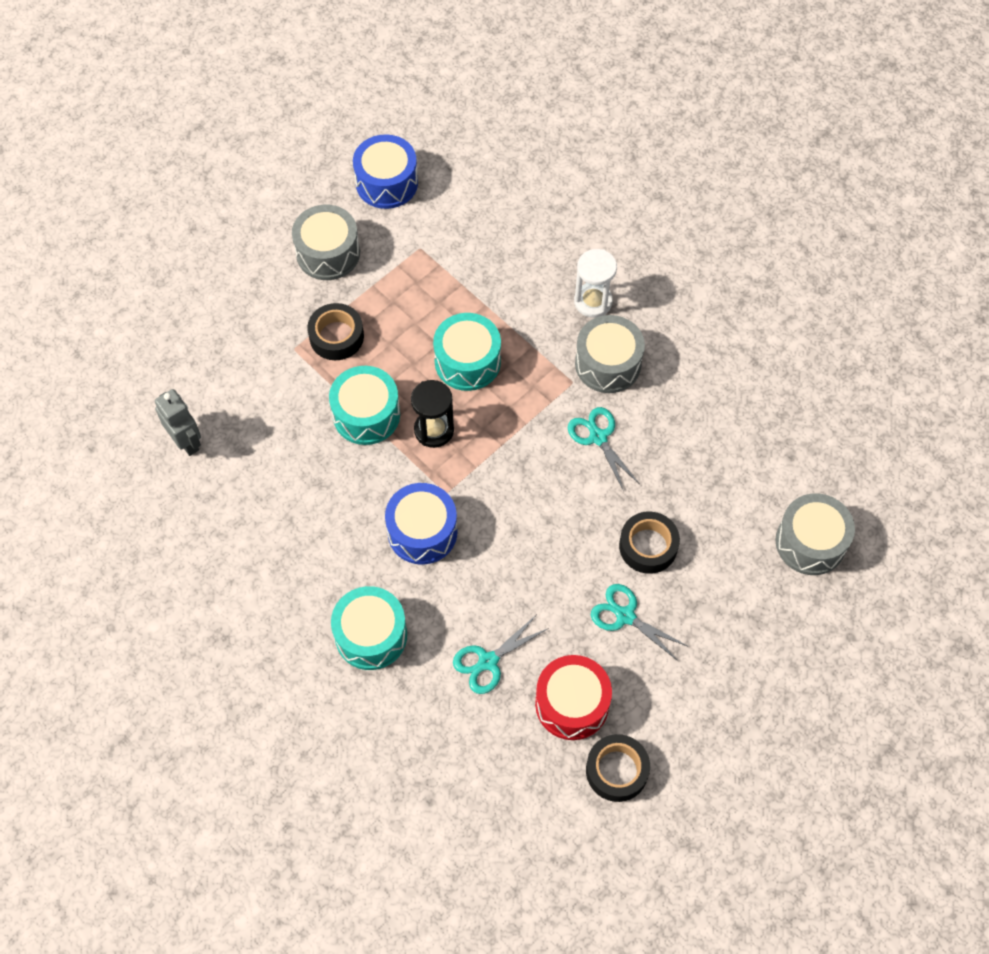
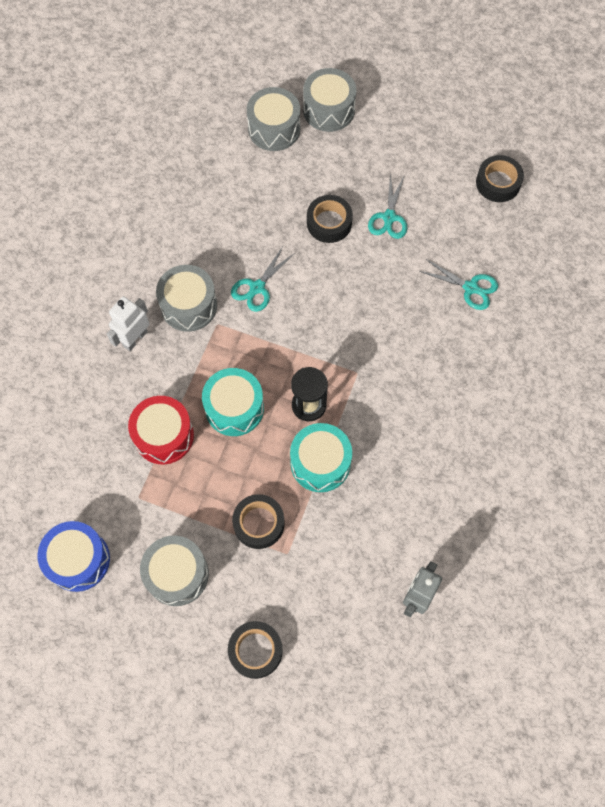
camera: 115 degrees left, 5 degrees up
turquoise drum [331,586,407,670] -> none
blue drum [385,483,458,564] -> none
red drum [535,655,612,740] -> red drum moved to [128,396,194,464]
white hourglass [574,249,617,318] -> white robot [107,296,149,351]
none -> black tape [228,621,283,679]
none -> grey drum [303,68,356,132]

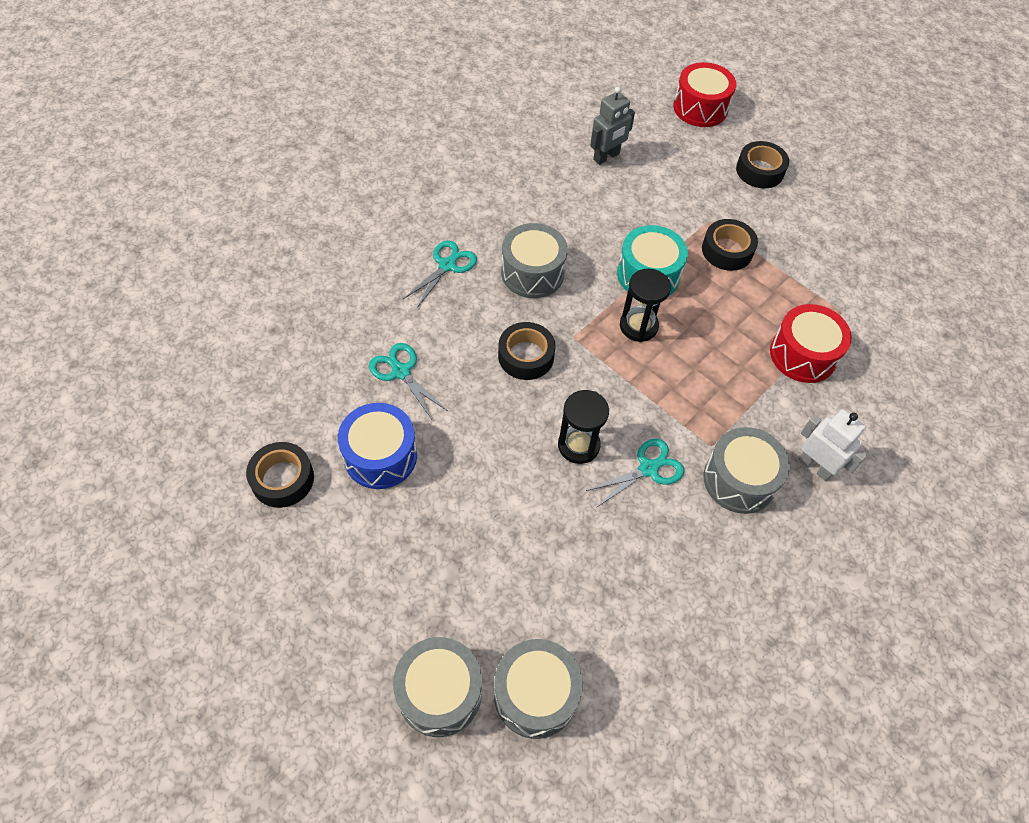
camera: 160 degrees left, 10 degrees down
blue drum [38,521,110,592] -> blue drum moved to [338,403,417,489]
white robot [107,296,149,351] -> white robot turned 105 degrees counterclockwise [799,409,867,481]
grey drum [140,536,209,606] -> grey drum moved to [501,223,568,298]
turquoise drum [202,368,264,436] -> none
black tape [307,195,353,243] -> black tape moved to [498,322,556,380]
turquoise scissors [368,173,407,239] -> turquoise scissors moved to [403,240,477,308]
none -> black hourglass [558,390,609,464]
none -> red drum [673,62,736,127]

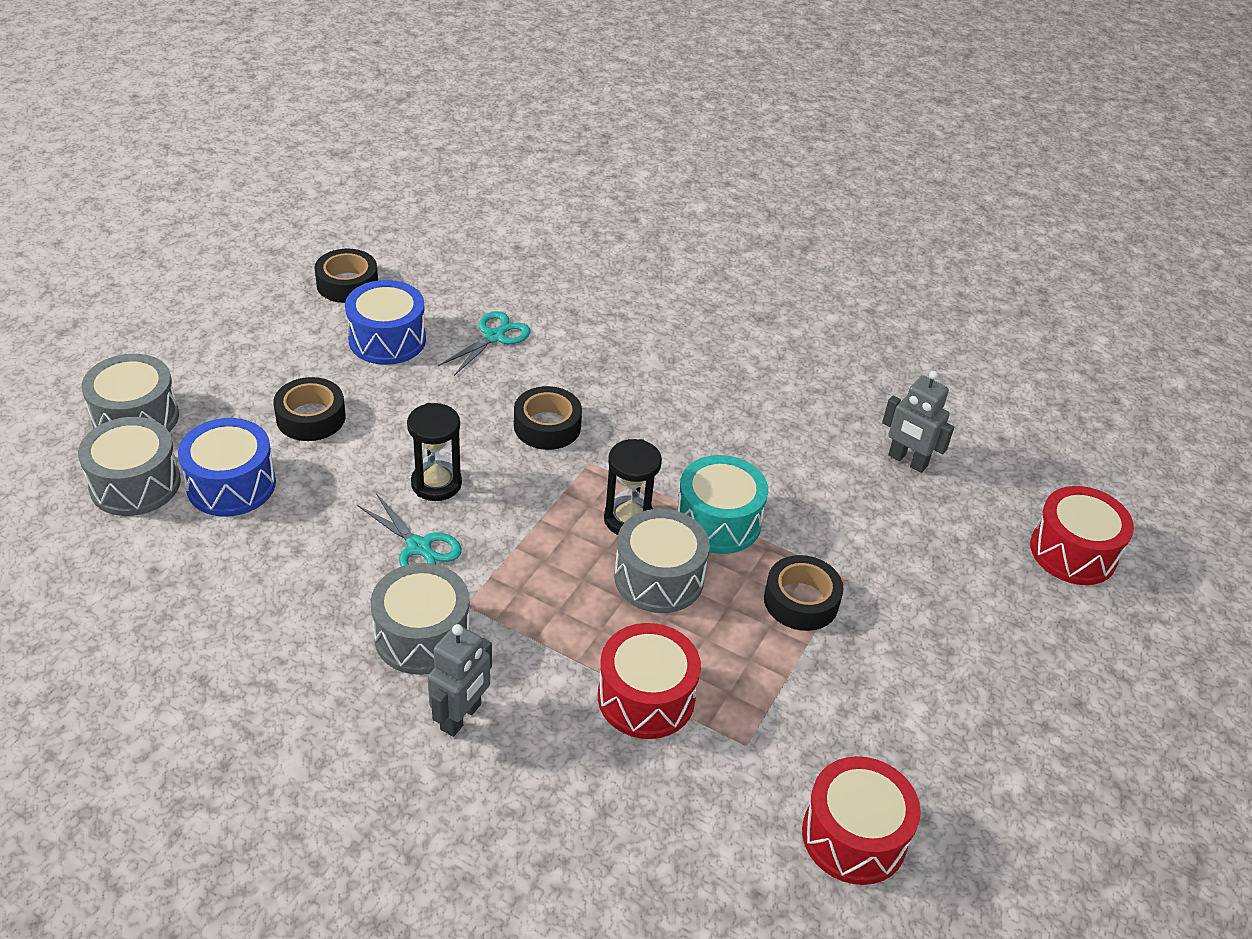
camera: 75 degrees right, 15 degrees down
turquoise scissors [403,240,477,308] -> none
grey drum [501,223,568,298] -> grey drum moved to [614,509,710,613]
black tape [736,141,789,188] -> black tape moved to [273,377,346,441]
white robot [799,409,867,481] -> grey robot [428,624,492,737]
none -> blue drum [178,418,276,517]
none -> red drum [802,756,921,885]

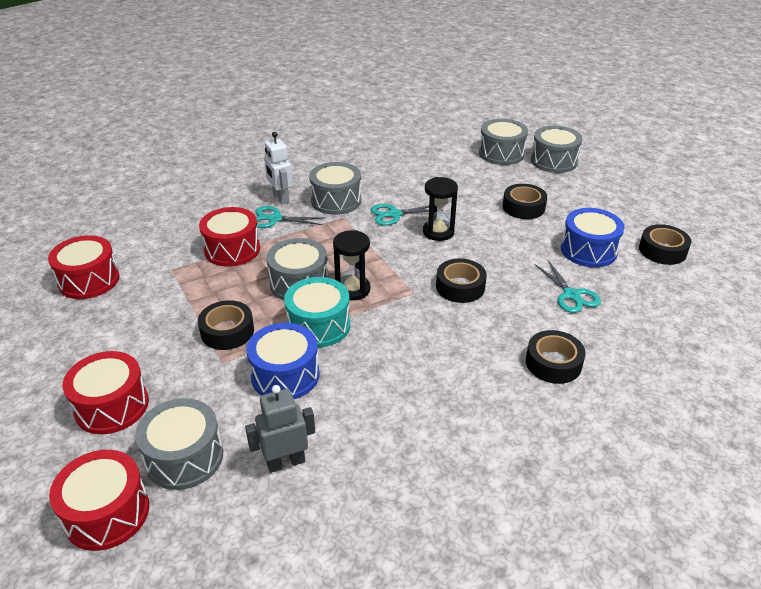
camera: 125 degrees right, 5 degrees down
blue drum [178,418,276,517] -> blue drum moved to [246,323,320,399]
grey robot [428,624,492,737] -> white robot [264,132,293,204]
none -> red drum [63,351,149,434]
none -> grey drum [135,398,223,490]
none -> turquoise scissors [255,206,323,228]
none -> black tape [526,330,585,384]

